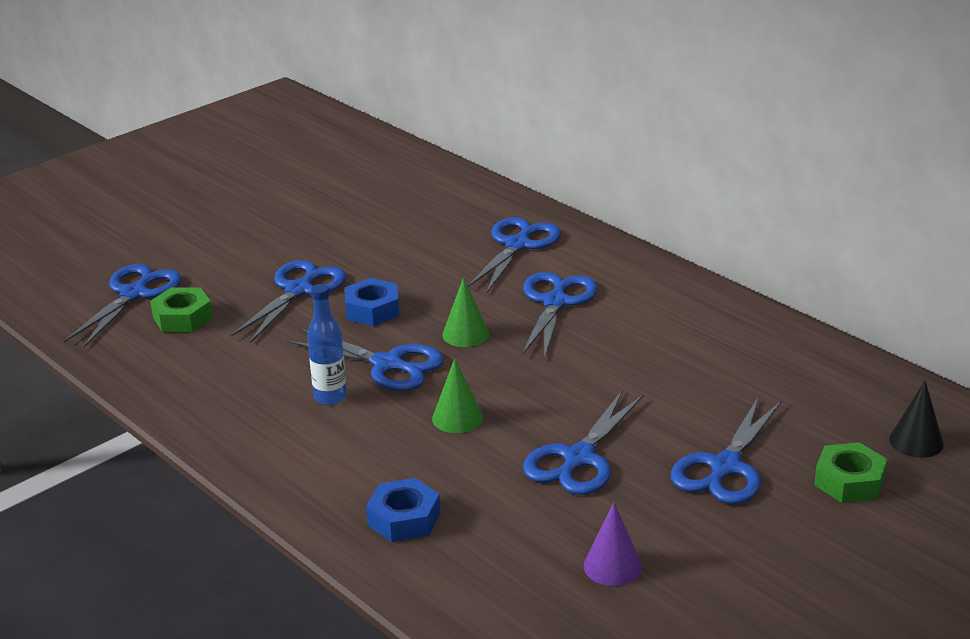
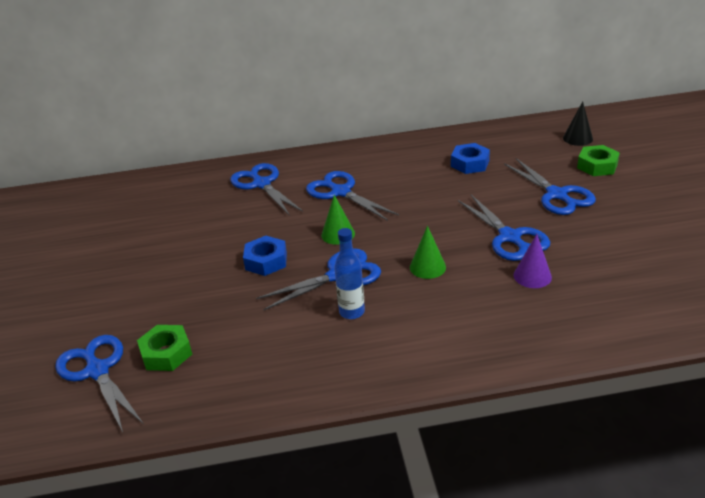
camera: 55 degrees left, 5 degrees up
blue scissors [231,260,346,343] -> none
blue nut [366,478,441,542] -> blue nut moved to [451,143,490,174]
purple cone [584,502,642,586] -> purple cone moved to [514,234,552,288]

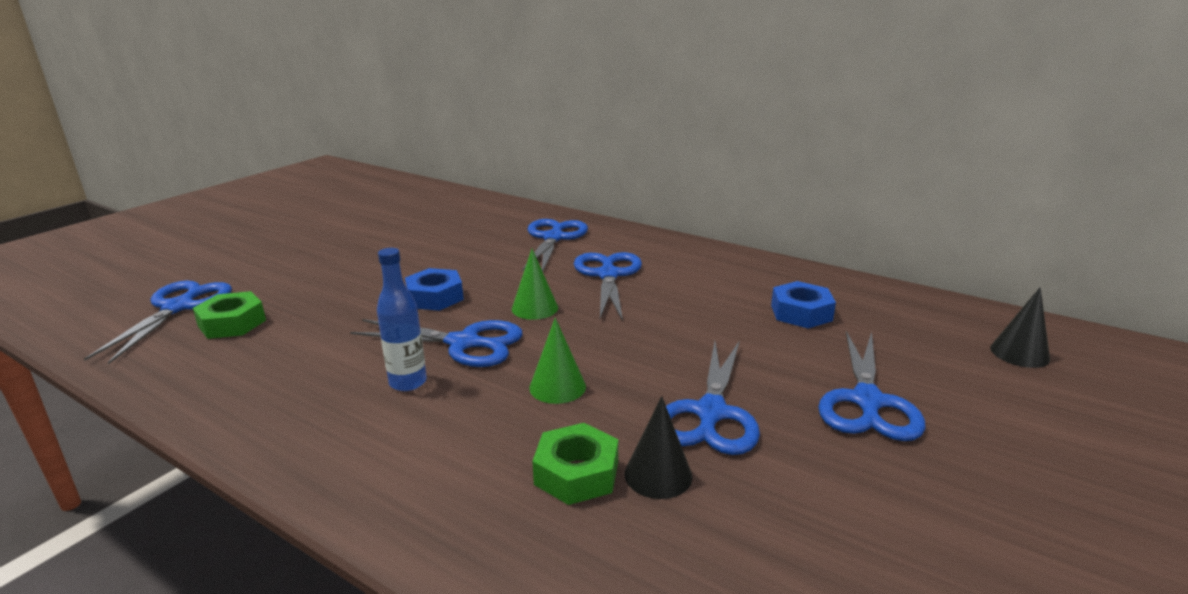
camera: 40 degrees right, 10 degrees down
purple cone [514,234,552,288] -> black cone [624,396,693,499]
green nut [577,145,620,176] -> green nut moved to [532,423,618,505]

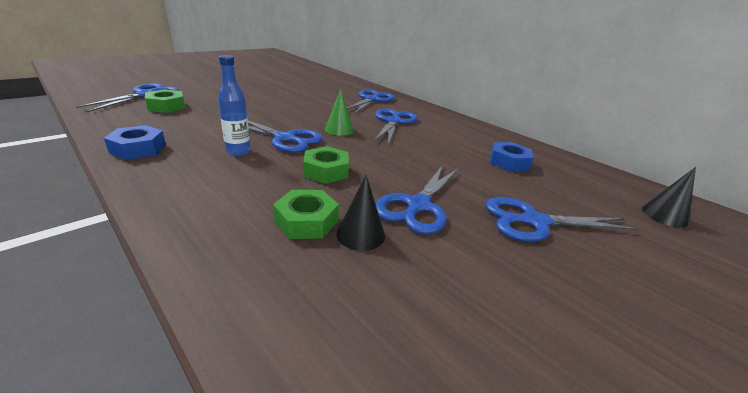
camera: 10 degrees right, 5 degrees up
blue nut [405,268,464,311] -> blue nut moved to [104,125,166,160]
green cone [529,317,586,404] -> green nut [303,146,349,184]
blue scissors [818,331,926,441] -> blue scissors turned 60 degrees clockwise [485,197,638,242]

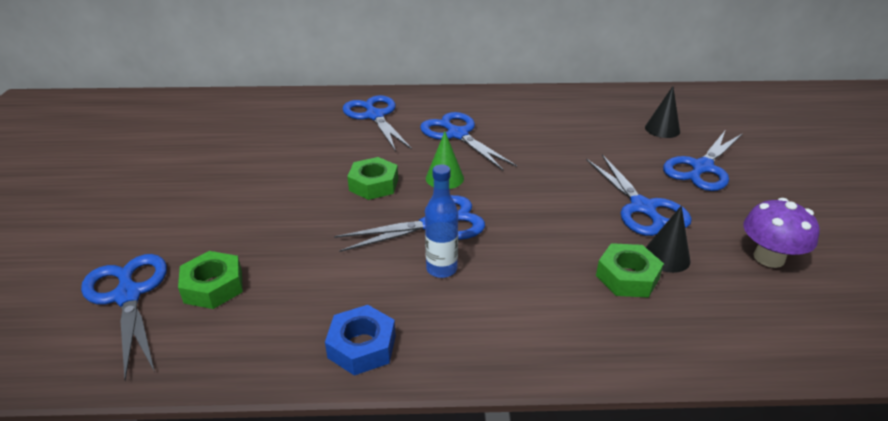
camera: 45 degrees left, 5 degrees up
green nut [303,146,349,184] -> green nut moved to [347,157,398,200]
blue nut [490,142,534,172] -> none
black cone [642,167,696,228] -> black cone moved to [645,86,680,138]
none -> purple mushroom [743,198,820,268]

